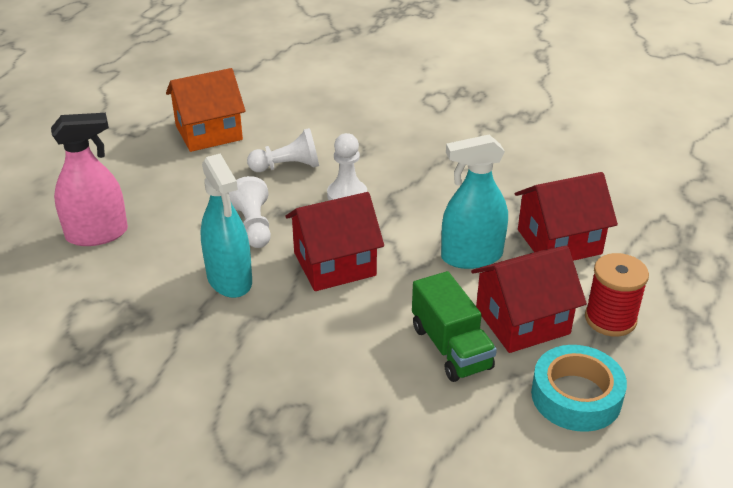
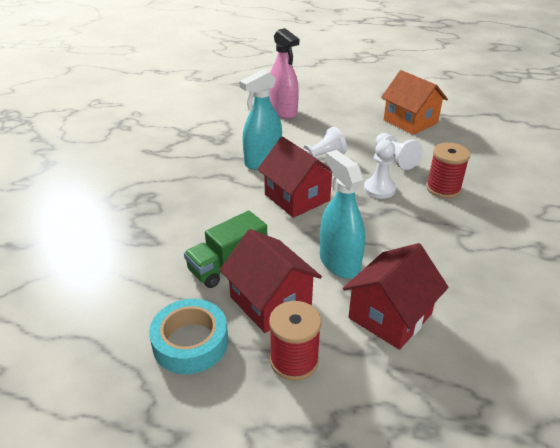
camera: 75 degrees right, 0 degrees up
red house [515,172,618,261] -> red house turned 75 degrees clockwise [343,243,448,350]
none -> red spool [426,143,470,198]

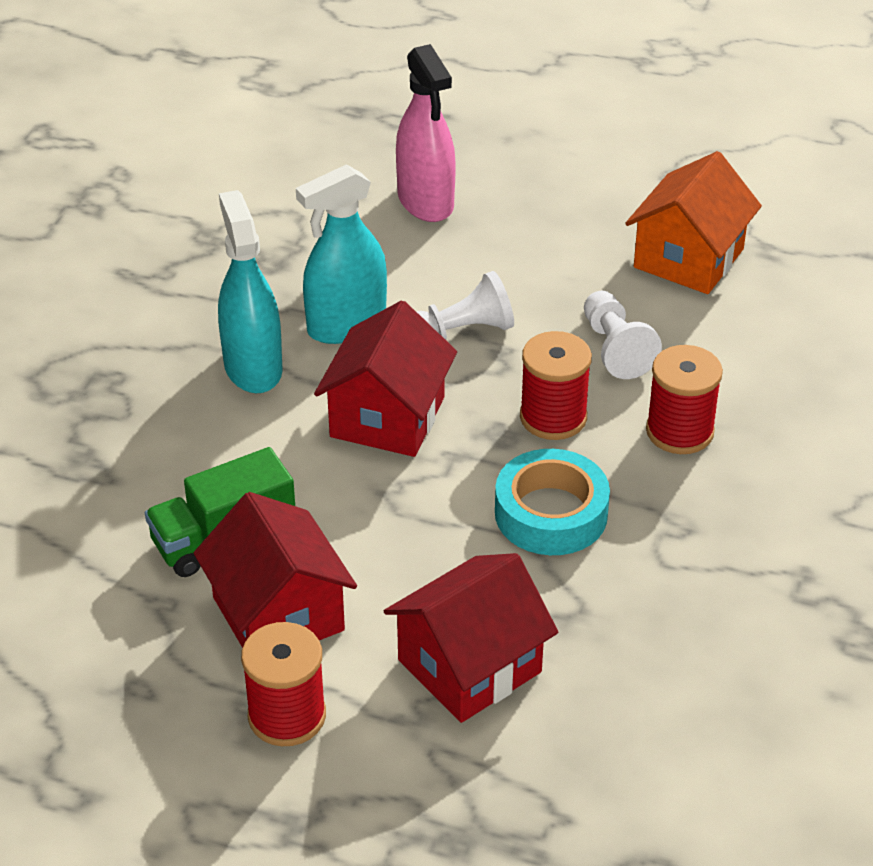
camera: 10 degrees right, 5 degrees up
turquoise tape [149,299,228,374] -> turquoise tape moved to [495,449,610,555]
red house [257,137,332,218] -> red house turned 45 degrees clockwise [314,301,457,457]
turquoise spray bottle [320,150,365,279] -> turquoise spray bottle moved to [218,190,282,393]
white pawn [364,140,396,199] -> red spool [520,331,592,440]
orange house [381,70,448,135] -> orange house turned 60 degrees clockwise [625,151,762,294]

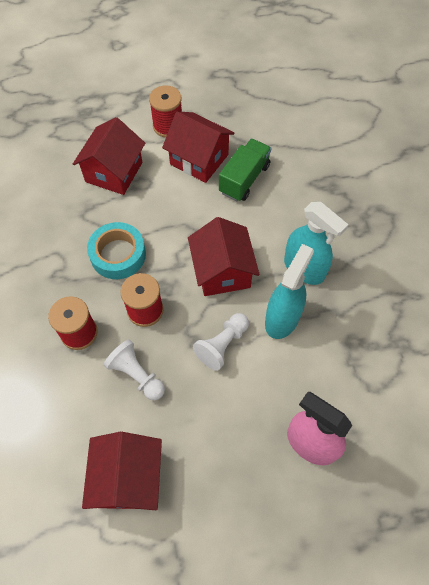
camera: 150 degrees right, 20 degrees up
orange house [625,151,762,294] -> red house [82,432,162,510]

